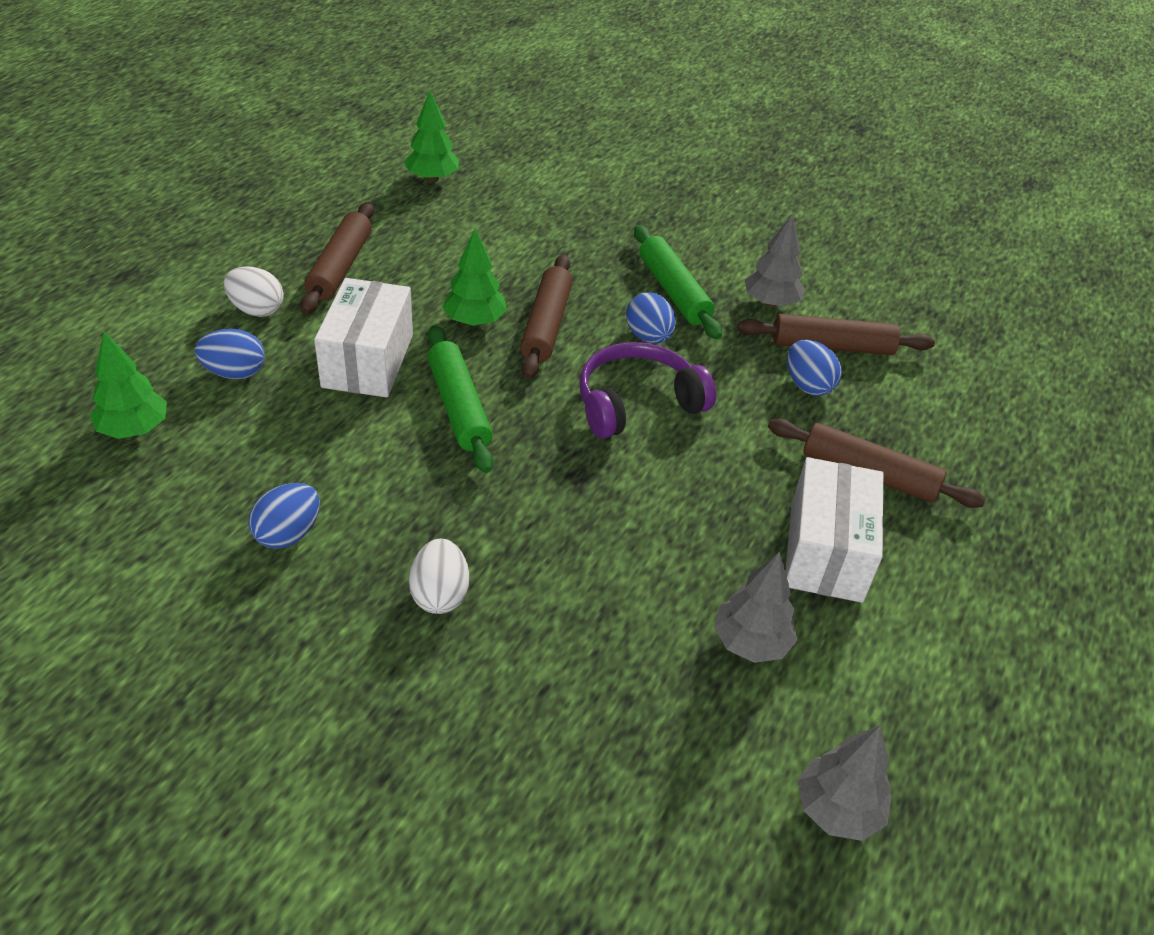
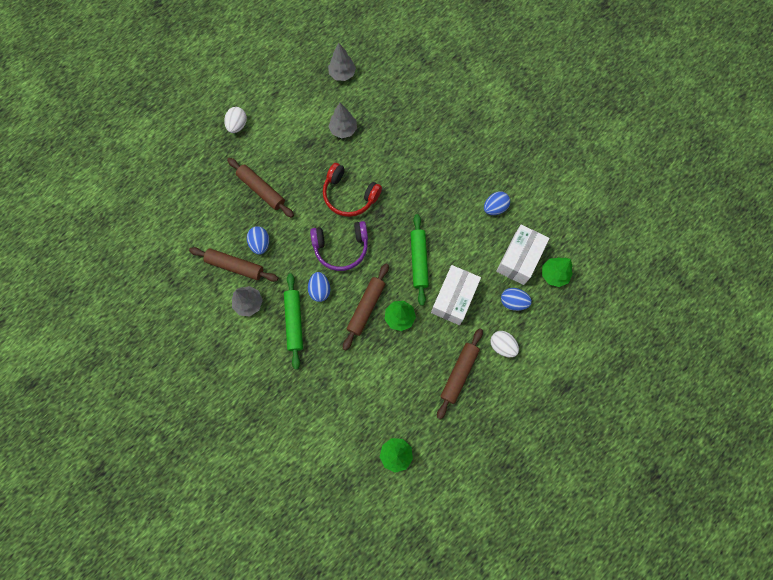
camera: 160 degrees left, 30 degrees up
white egg [409,539,469,614] -> white egg moved to [224,107,247,133]
white box [785,457,883,603] -> white box moved to [496,225,549,285]
none -> red headphones [323,163,382,217]

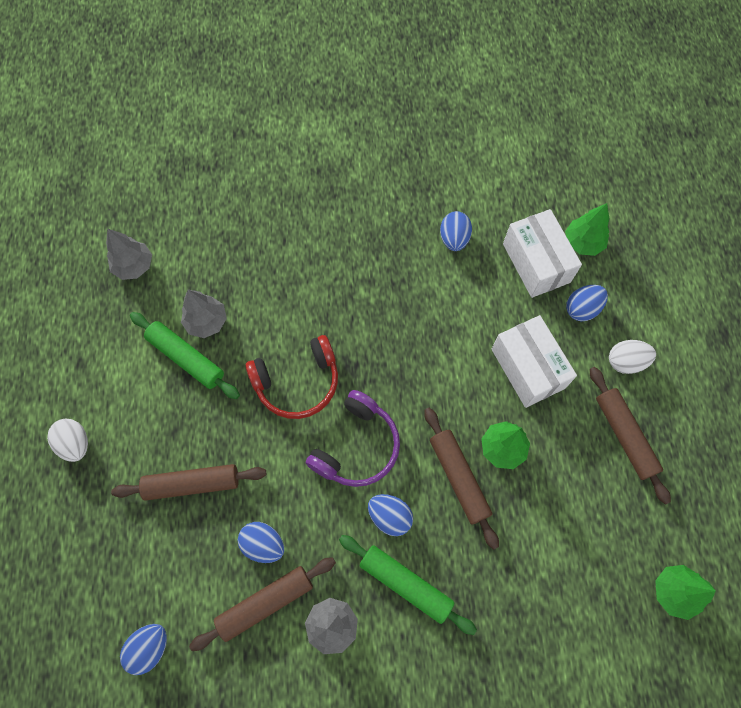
camera: 50 degrees left, 5 degrees down
green rolling pin [410,214,429,306] -> green rolling pin moved to [130,312,240,399]
none -> blue egg [120,624,167,675]

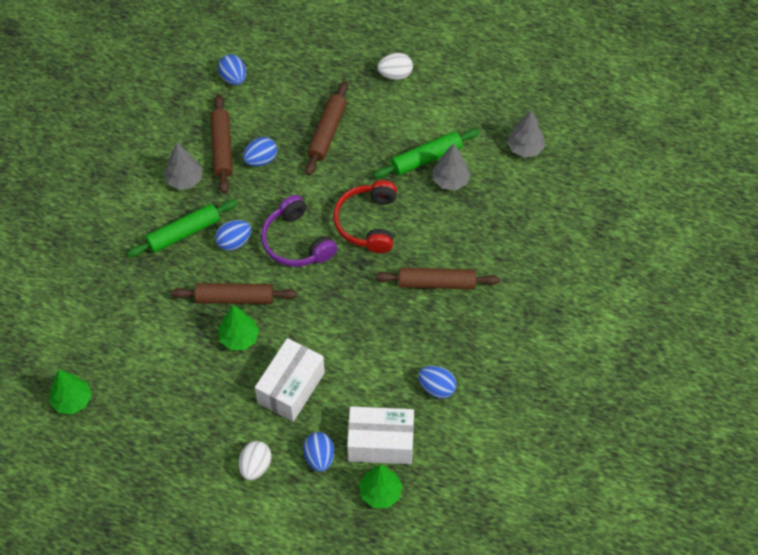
camera: 115 degrees right, 10 degrees down
white box [492,315,577,408] -> white box turned 60 degrees counterclockwise [255,338,325,422]
brown rolling pin [590,367,671,505] -> brown rolling pin moved to [375,268,500,290]

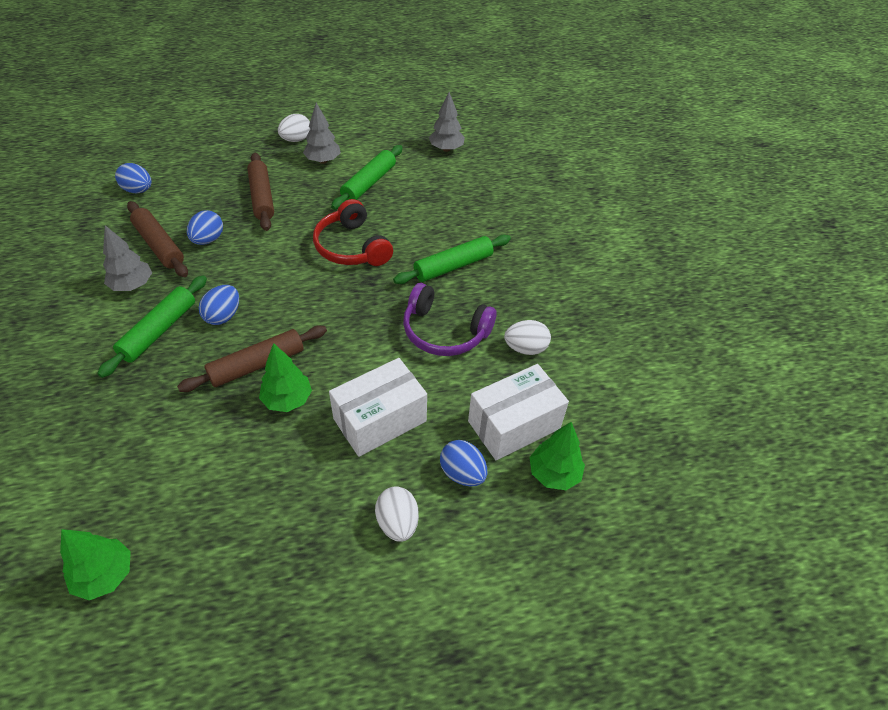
camera: 35 degrees left, 10 degrees down
white box [255,338,325,422] -> white box turned 60 degrees clockwise [329,358,427,457]
purple headphones [261,195,337,267] -> purple headphones moved to [403,283,497,356]
brown rolling pin [375,268,500,290] -> green rolling pin [393,235,511,284]
blue egg [418,366,457,399] -> white egg [504,320,551,355]
grey tree [433,143,471,190] -> grey tree moved to [303,103,341,164]

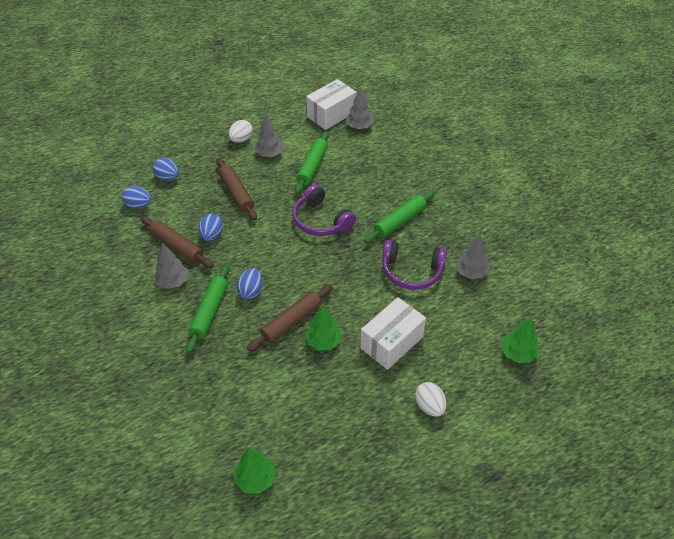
camera: 10 degrees left, 0 degrees up
red headphones [313,199,393,266] -> purple headphones [293,184,356,236]
blue egg [440,440,487,487] -> blue egg moved to [153,158,179,181]
white box [468,364,569,460] -> white box moved to [306,79,356,130]
white egg [504,320,551,355] -> grey tree [455,234,490,279]

